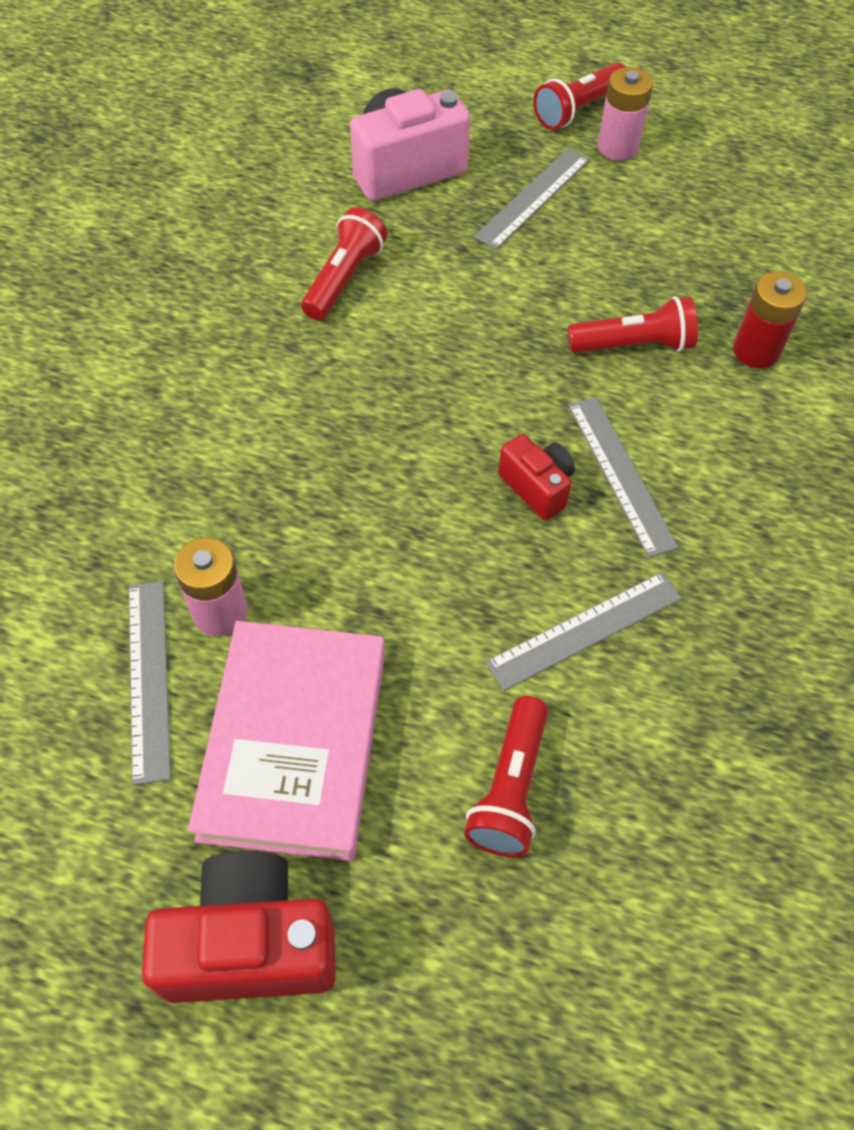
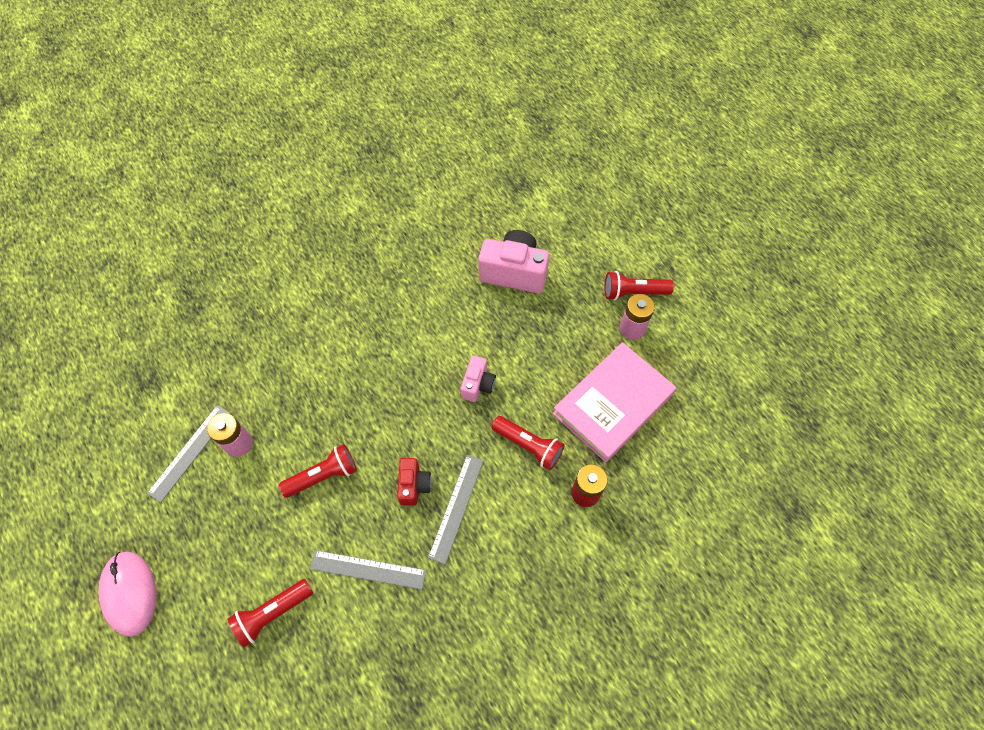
camera: 40 degrees right, 5 degrees up
red camera [142,851,336,1003] -> pink mouse [98,552,157,637]
pink book [188,621,385,861] -> pink book moved to [553,342,676,462]
red flashlight [301,207,387,320] -> red flashlight moved to [279,444,357,498]
grey ruler [474,148,590,250] -> none
none -> pink camera [461,356,496,402]

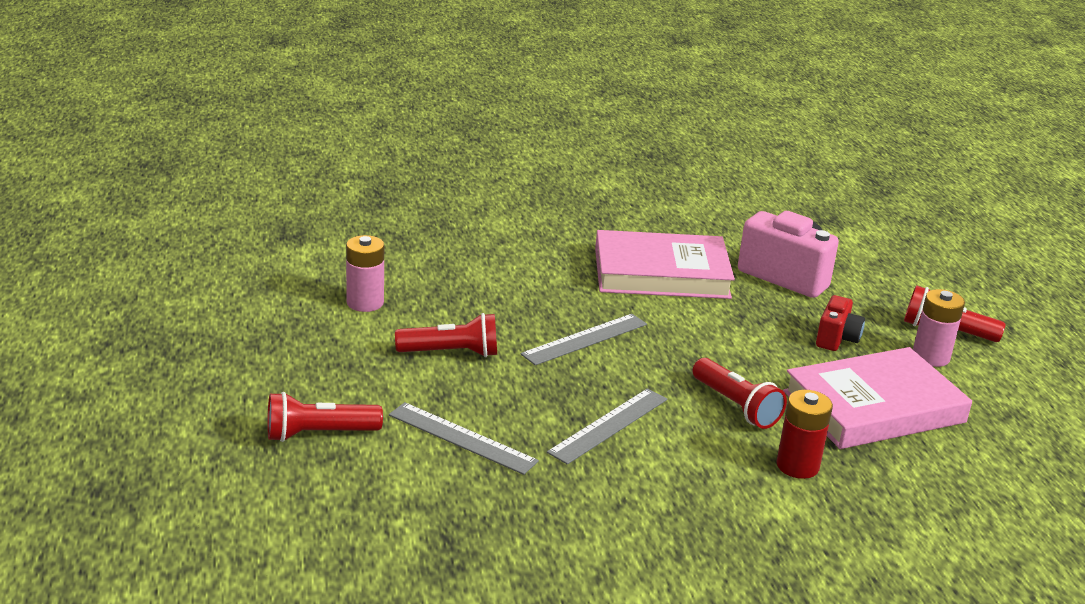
camera: 20 degrees right, 35 degrees down
pink mouse [98,552,157,637] -> none
grey ruler [147,405,231,502] -> grey ruler moved to [520,314,647,365]
red camera [397,458,432,505] -> red camera moved to [816,295,865,351]
pink camera [461,356,496,402] -> none
none -> pink book [595,230,735,299]

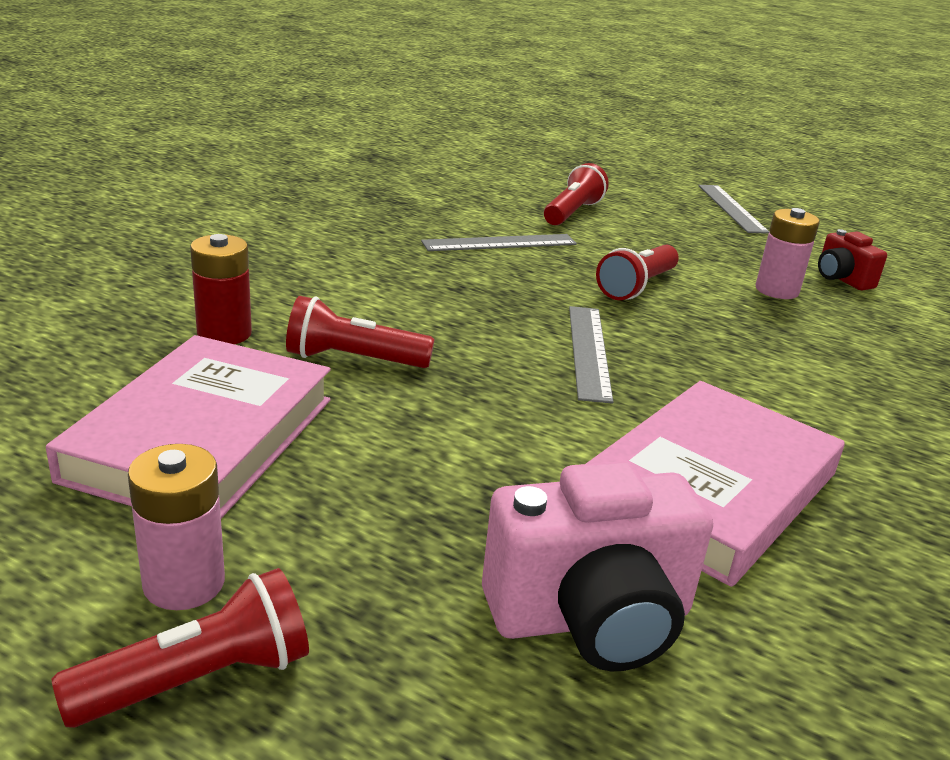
camera: 130 degrees right, 0 degrees up
grey ruler [547,388,667,465] -> grey ruler moved to [698,185,769,234]
red camera [816,295,865,351] -> red camera moved to [818,229,887,290]

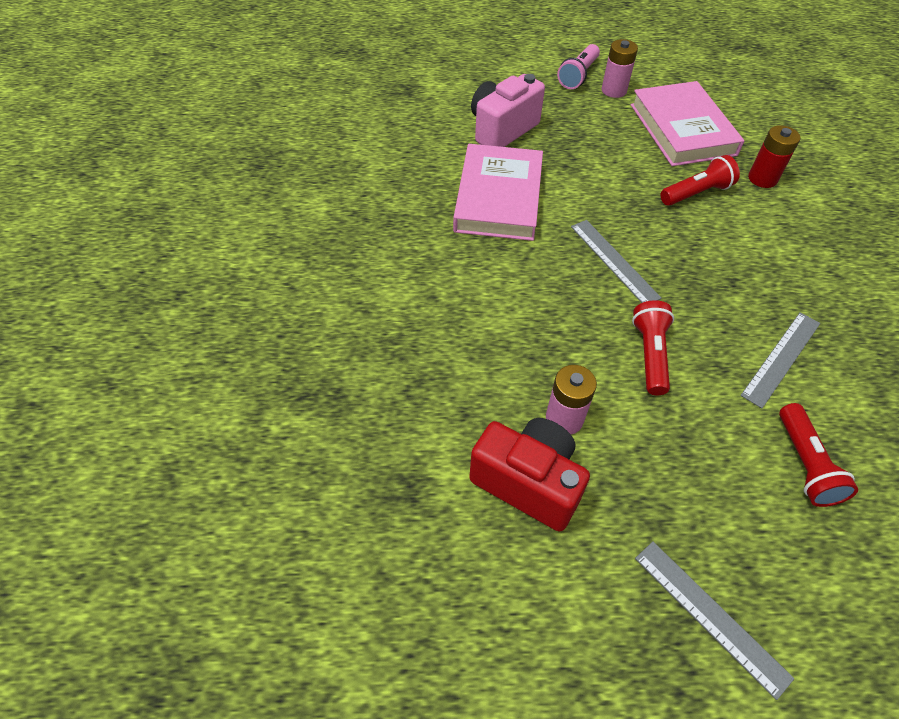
camera: 150 degrees right, 25 degrees up
red flashlight [52,568,309,728] -> pink flashlight [557,44,600,89]
red camera [818,229,887,290] -> red camera [469,418,590,531], size x1.79

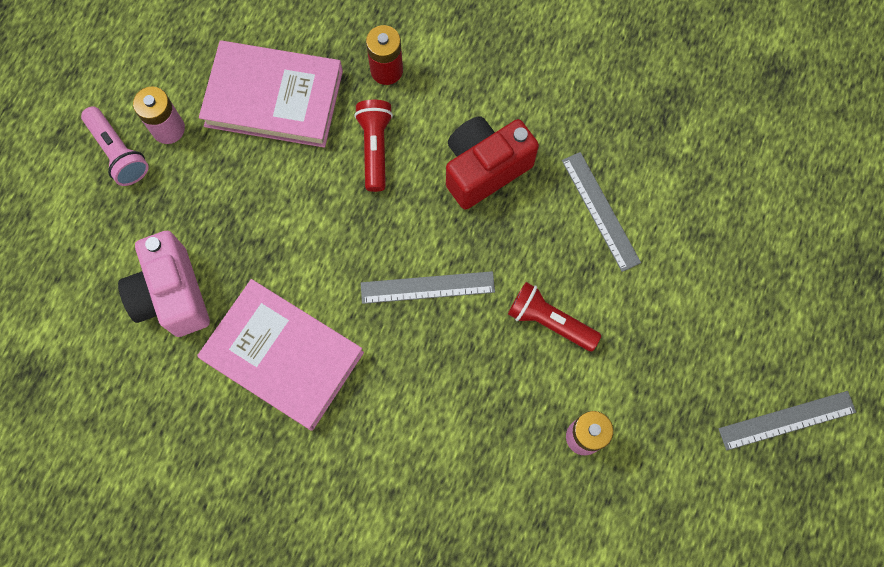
camera: 65 degrees left, 20 degrees up
red camera [469,418,590,531] -> red camera moved to [446,116,539,210]
red flashlight [779,403,858,507] -> none

